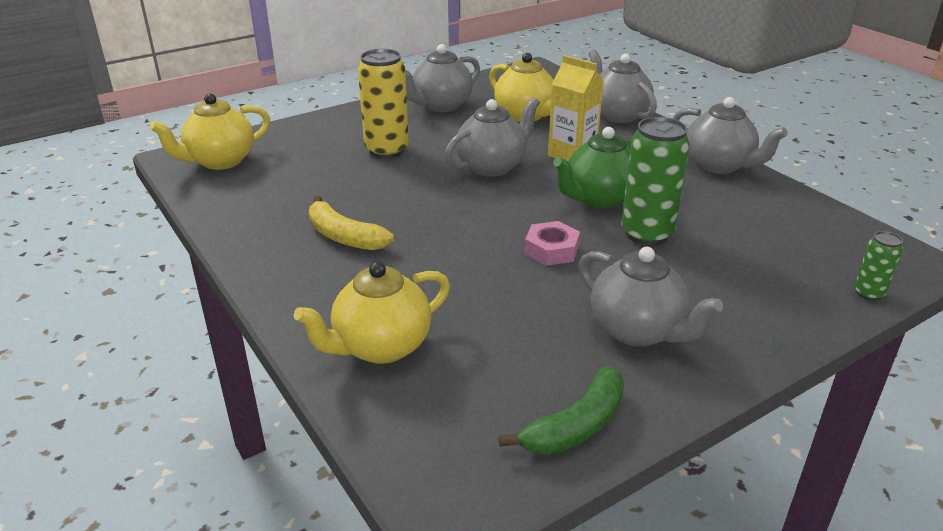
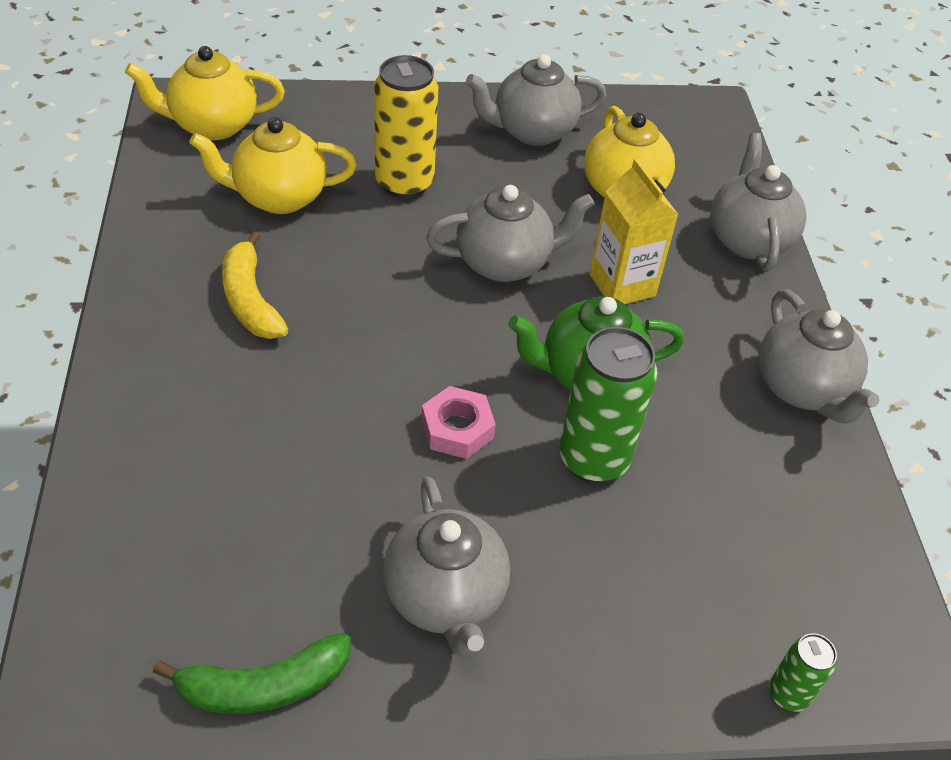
camera: 25 degrees right, 15 degrees up
yellow teapot [294,261,450,364] -> yellow teapot moved to [189,117,357,214]

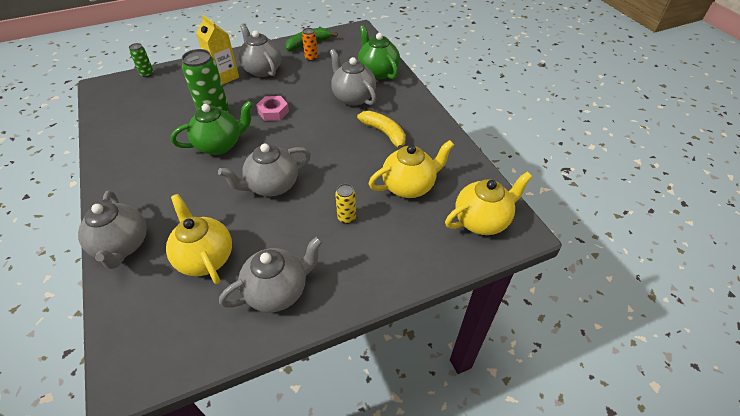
camera: 165 degrees right, 0 degrees up
yellow can [374,55,439,199] -> yellow can [335,184,356,224], size x0.51
yellow carton [589,158,679,304] -> yellow carton moved to [196,15,239,85]
grey teapot [758,289,880,424] -> grey teapot moved to [330,49,376,106]
none -> orange can [302,28,318,61]
none -> green teapot [358,25,400,80]

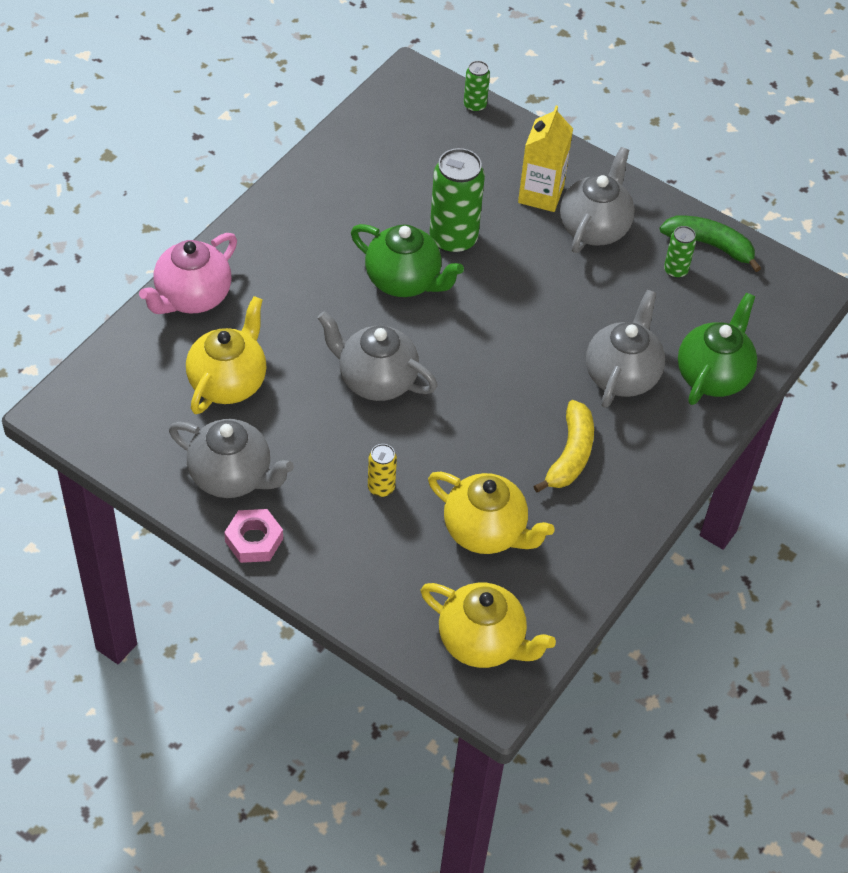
camera: 55 degrees right, 5 degrees up
grey teapot [78,191,147,269] -> pink teapot [139,233,237,314]
pink nut [256,96,289,121] -> pink nut moved to [224,509,283,563]
orange can [302,28,318,61] -> green can [664,226,696,278]

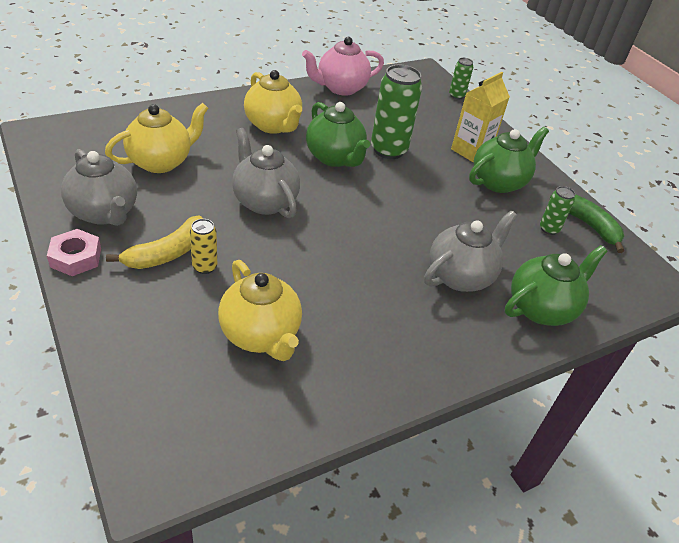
camera: 25 degrees right, 10 degrees down
pink teapot [139,233,237,314] -> pink teapot moved to [302,37,384,96]
yellow teapot [421,583,556,668] -> yellow teapot moved to [244,70,302,134]
yellow banana [534,400,594,492] -> yellow banana moved to [106,216,203,269]
grey teapot [560,147,635,253] -> green teapot [469,126,549,193]

